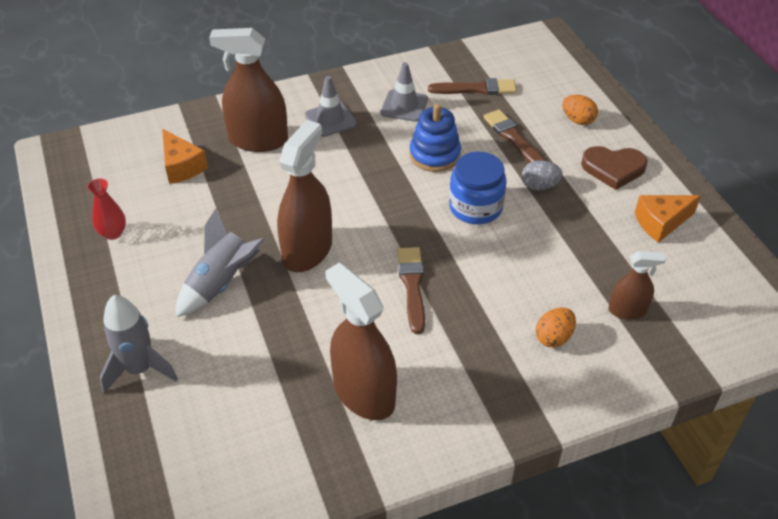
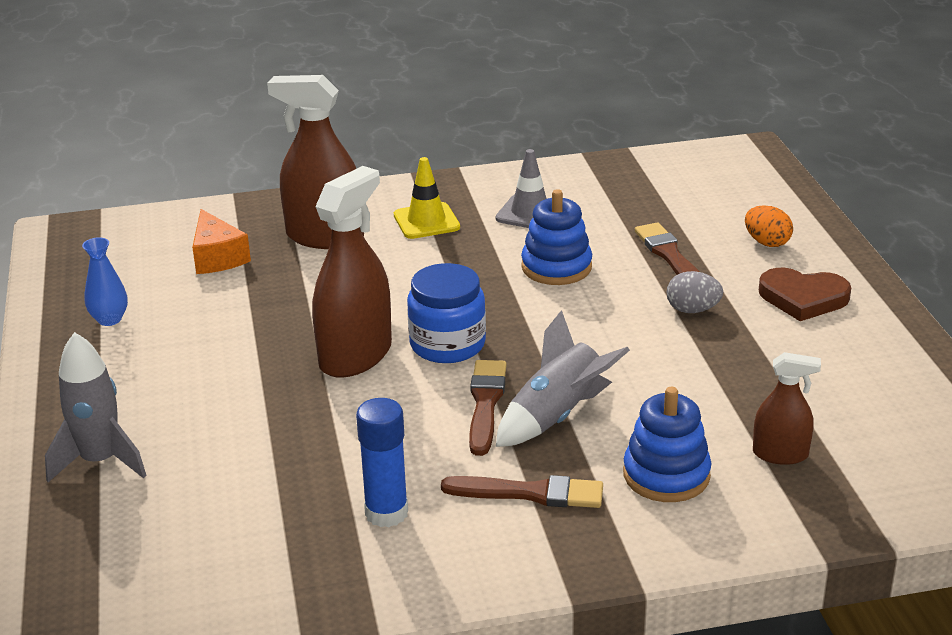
camera: 10 degrees right, 15 degrees down
red vase [87,178,126,240] -> blue vase [82,237,128,326]
grey rocket [176,208,265,317] -> grey rocket moved to [496,310,630,447]
grey traffic cone [305,76,357,137] -> yellow traffic cone [394,157,460,239]
brown spray bottle [325,262,397,420] -> blue glue stick [356,398,408,527]
brown brush [428,78,517,95] -> brown brush moved to [441,475,603,508]
blue jar [449,152,507,224] -> blue jar moved to [407,263,486,363]
orange egg [536,307,576,348] -> blue stacking toy [623,387,711,502]
orange cheese [635,195,701,243] -> none

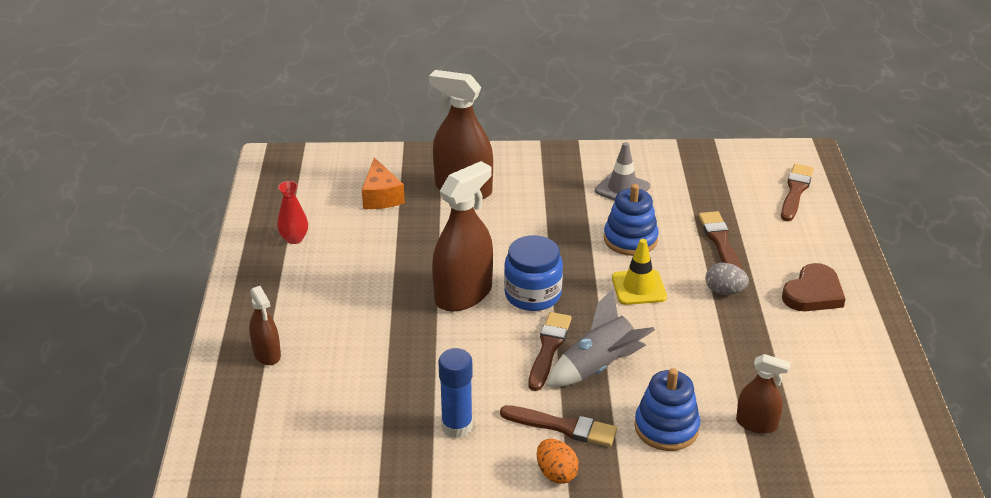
camera: 10 degrees right, 5 degrees up
grey rocket [45,332,147,482] -> brown spray bottle [249,286,281,365]
blue vase [82,237,128,326] -> red vase [277,181,308,244]
yellow traffic cone [394,157,460,239] -> yellow traffic cone moved to [612,239,667,305]
orange egg [745,205,793,247] -> orange egg moved to [537,439,579,484]
brown heart [759,268,851,321] -> brown heart turned 75 degrees counterclockwise [782,263,845,311]
none -> brown brush [781,164,814,221]

